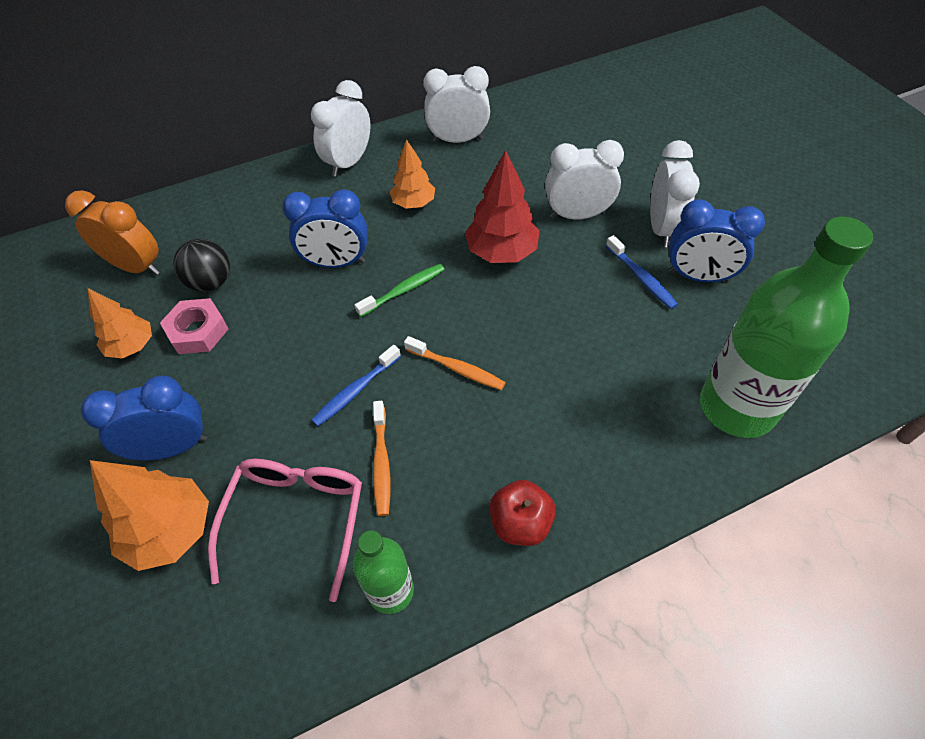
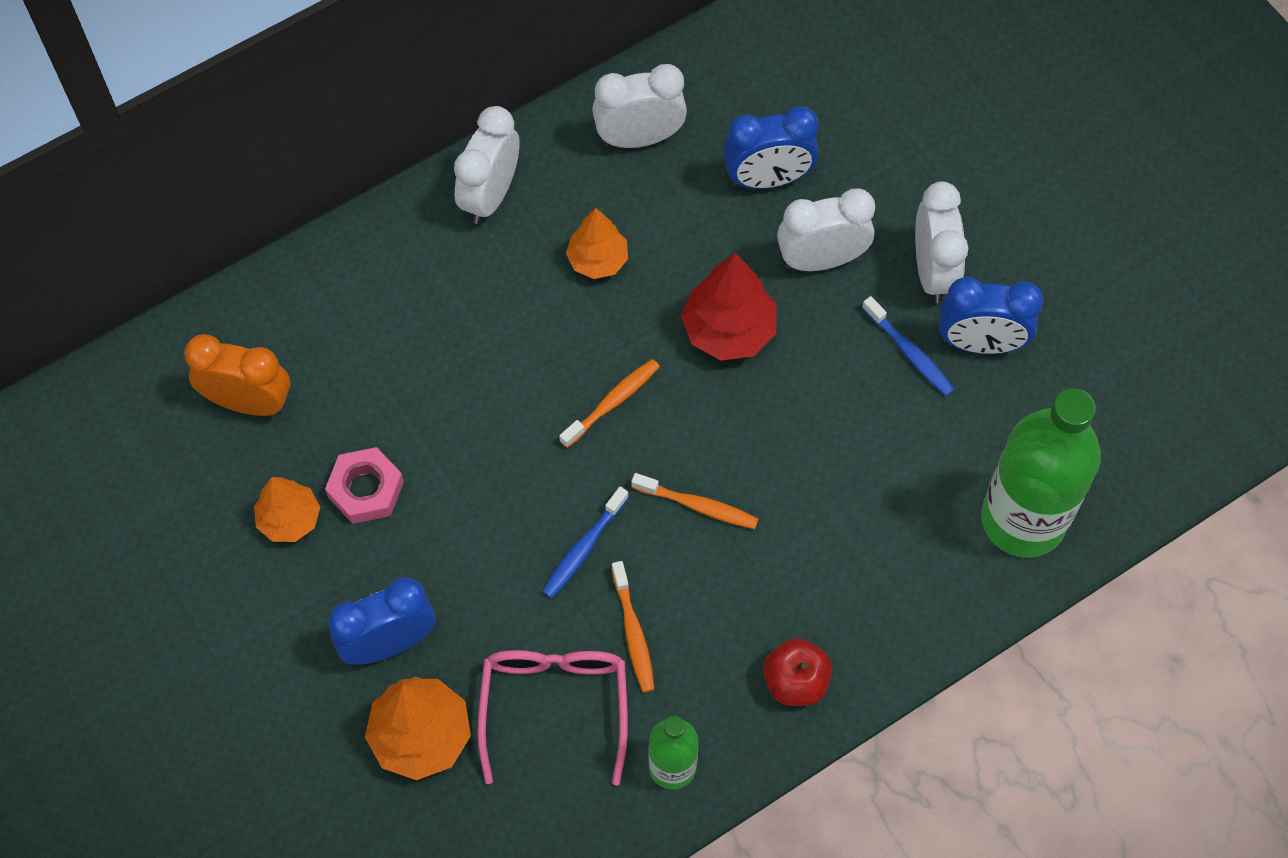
camera: 10 degrees left, 10 degrees up
black ball [173,239,230,292] -> none
blue clock [282,189,368,268] -> blue clock moved to [723,107,819,189]
green toothbrush [355,264,445,317] -> orange toothbrush [559,359,660,448]

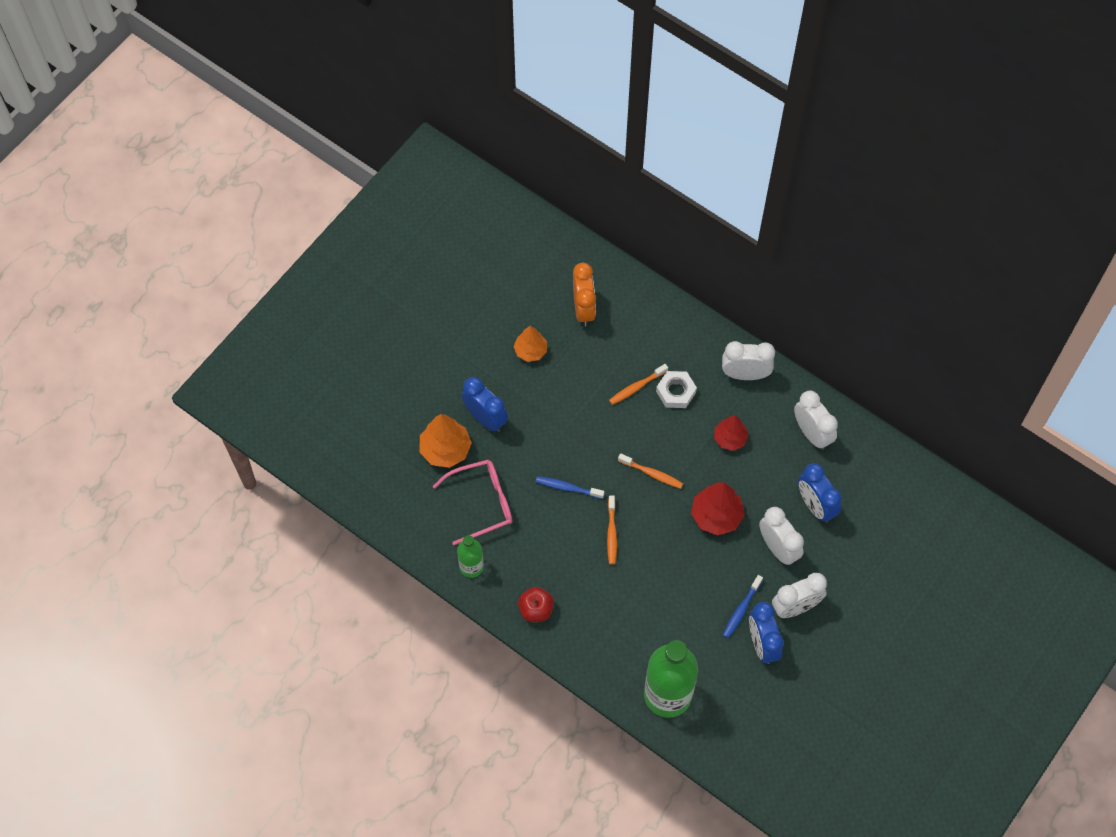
camera: 70 degrees right, 0 degrees up
pink nut [325,447,404,524] -> none
orange tree [566,208,628,279] -> red tree [714,415,749,451]
orange toothbrush [611,561,655,693] -> orange toothbrush moved to [609,364,668,405]
none -> white nut [656,371,697,408]

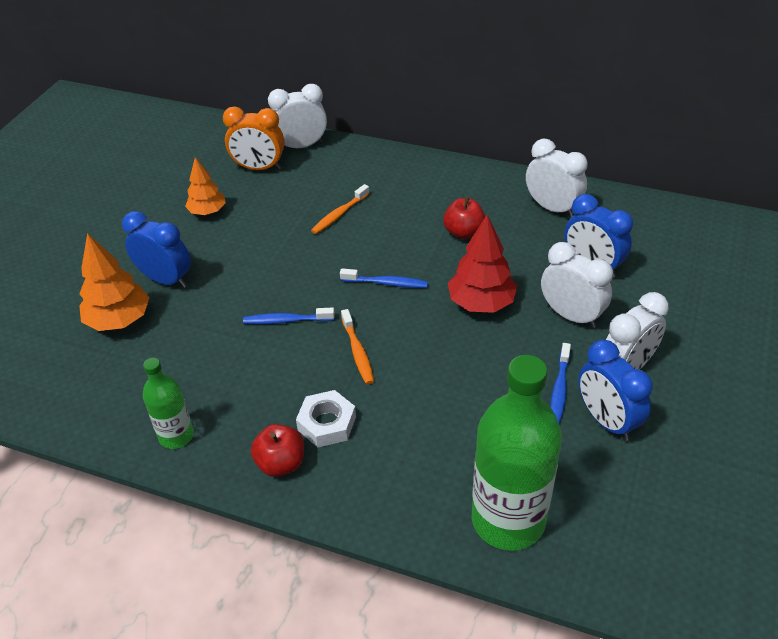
camera: 15 degrees left, 20 degrees down
pink glasses [432,460,512,545] -> none
orange clock [573,263,596,326] -> orange clock turned 120 degrees clockwise [223,106,284,170]
orange toothbrush [618,453,683,489] -> blue toothbrush [340,268,428,288]
white nut [656,371,697,408] -> white nut moved to [296,390,356,447]
red tree [714,415,749,451] -> red apple [443,196,485,239]
white clock [722,341,775,380] -> white clock moved to [268,84,327,150]

